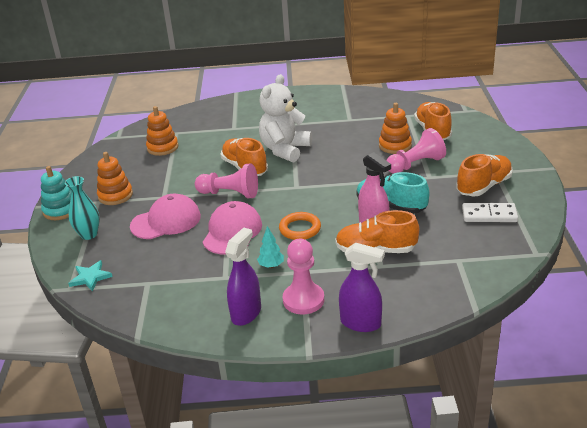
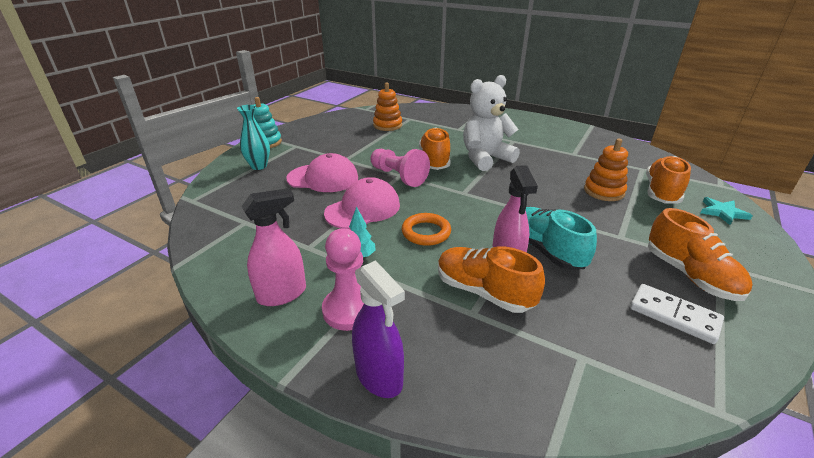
camera: 30 degrees right, 0 degrees up
turquoise star [68,260,113,291] -> turquoise star moved to [701,197,753,225]
orange stacking toy [97,152,133,205] -> none
purple spray bottle [225,227,261,326] -> pink spray bottle [241,188,306,306]
pink pawn [386,128,446,174] -> none
orange shoe [457,154,513,196] -> orange shoe turned 75 degrees clockwise [648,208,752,301]

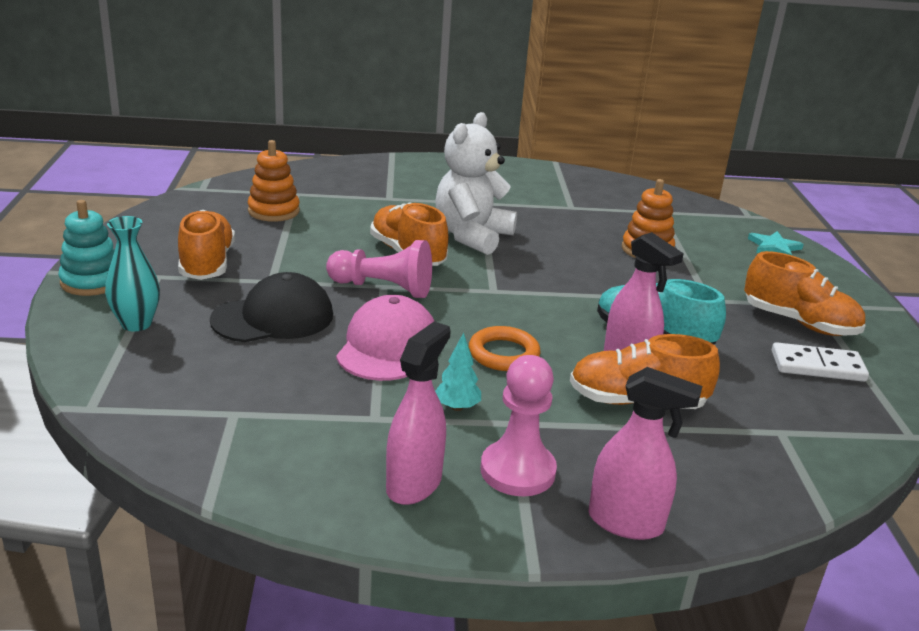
camera: 35 degrees left, 5 degrees down
pink cap [286,153,358,192] -> black cap [210,272,333,342]
purple spray bottle [352,260,405,398] -> pink spray bottle [588,367,702,540]
orange shoe [646,156,691,204] -> orange shoe moved to [178,210,235,280]

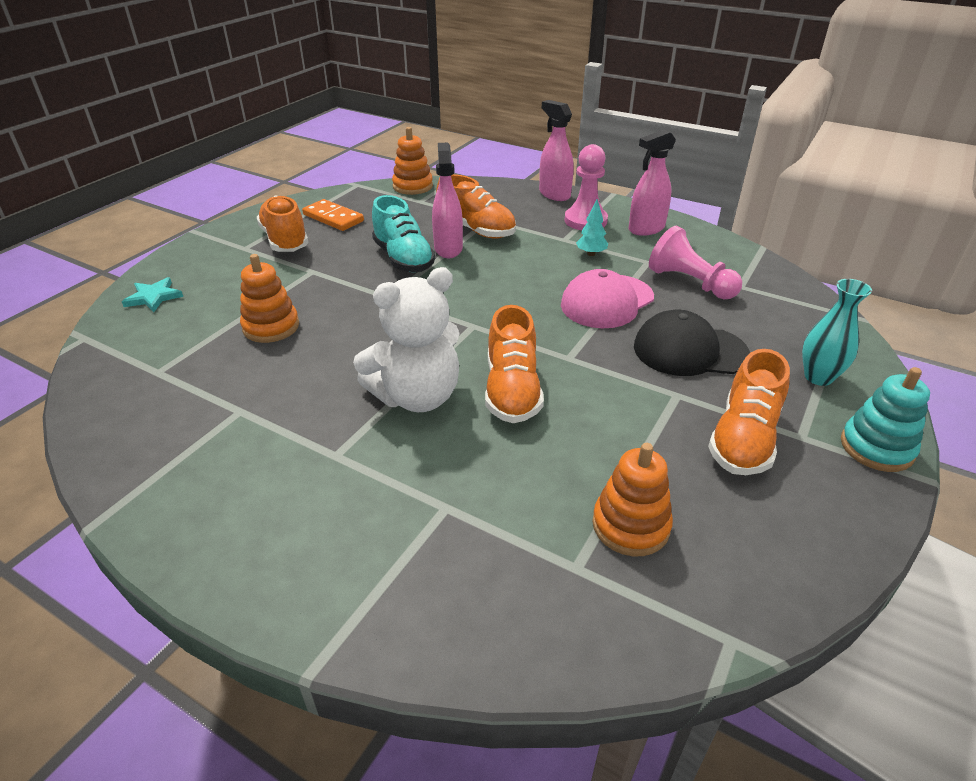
camera: 145 degrees left, 10 degrees up
pink pawn [326,240,432,298] -> pink pawn moved to [649,226,742,299]
orange ring [469,326,540,371] -> none
white domino [772,342,869,382] -> orange domino [302,199,364,231]
none -> orange stacking toy [392,127,433,195]

